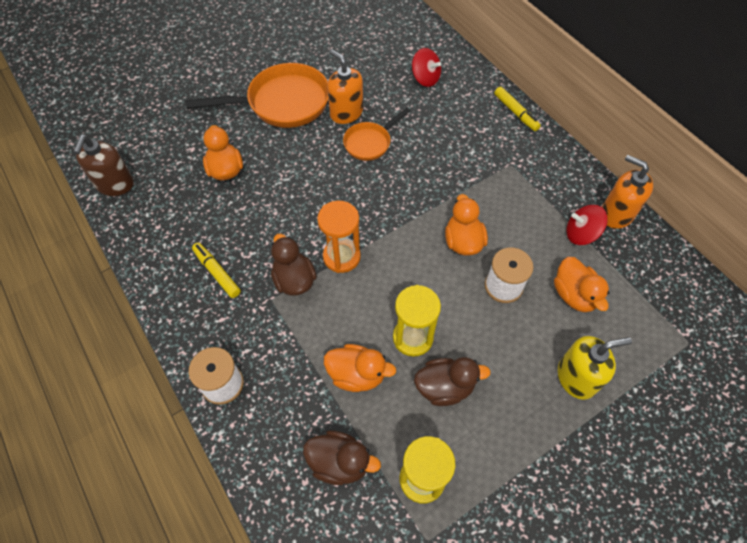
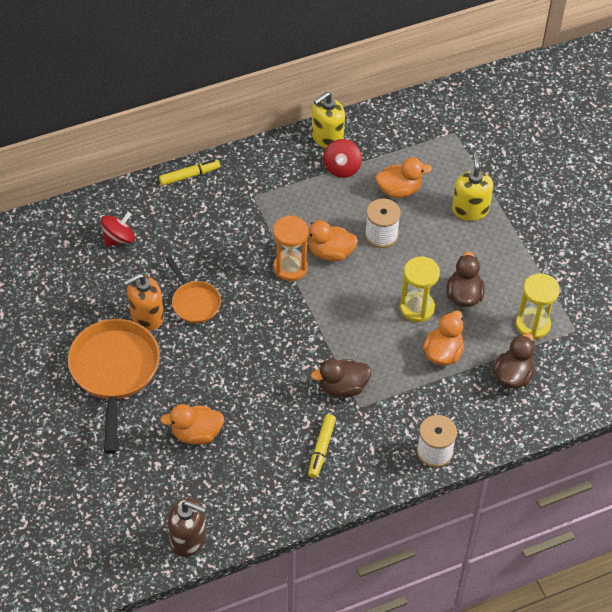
camera: 80 degrees left, 5 degrees down
yellow marker [192,243,241,298] -> yellow marker turned 45 degrees counterclockwise [308,414,336,478]
orange hourglass [317,201,361,273] -> orange hourglass moved to [273,215,308,281]
orange soap dispenser [602,155,653,229] -> yellow soap dispenser [312,92,345,148]

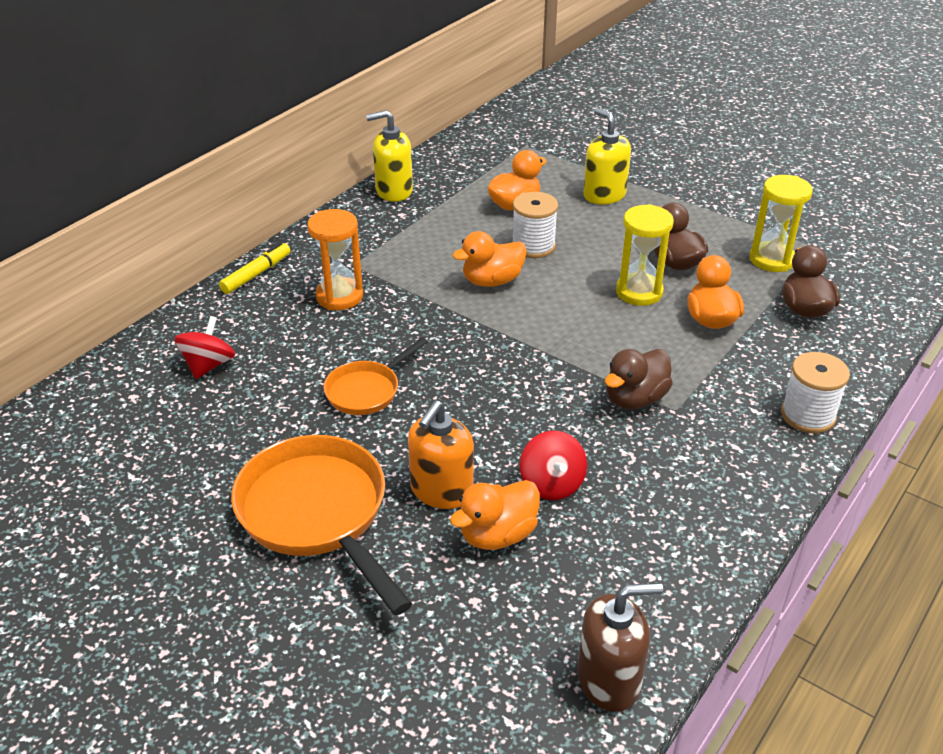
camera: 30 degrees left, 15 degrees down
orange soap dispenser [123,273,164,331] -> orange soap dispenser moved to [408,401,474,509]
orange pan [166,256,221,324] -> orange pan turned 105 degrees clockwise [323,337,428,415]
orange hourglass [273,215,308,281] -> orange hourglass moved to [307,209,363,310]
yellow marker [308,414,336,478] -> none
yellow soap dispenser [312,92,345,148] -> yellow soap dispenser turned 60 degrees clockwise [366,110,413,202]
red spinning top [324,139,362,178] -> red spinning top moved to [520,430,587,500]

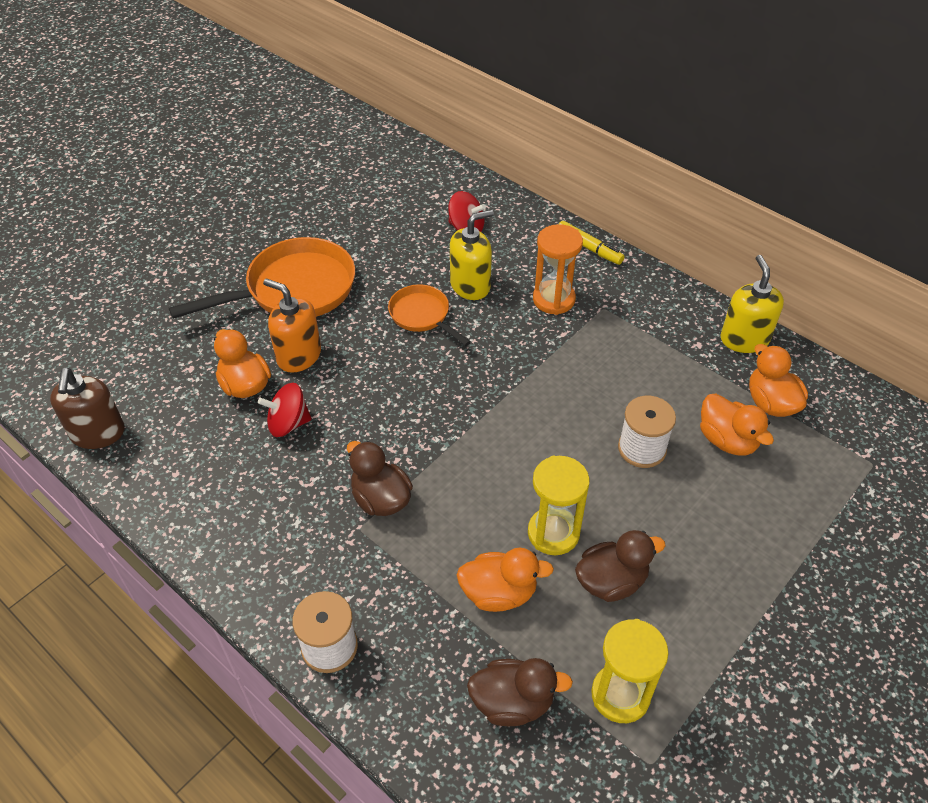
camera: 95 degrees right, 10 degrees up
orange duck [452,231,527,287] -> orange duck moved to [749,344,808,417]
yellow soap dispenser [583,108,631,204] -> yellow soap dispenser moved to [450,210,494,300]

